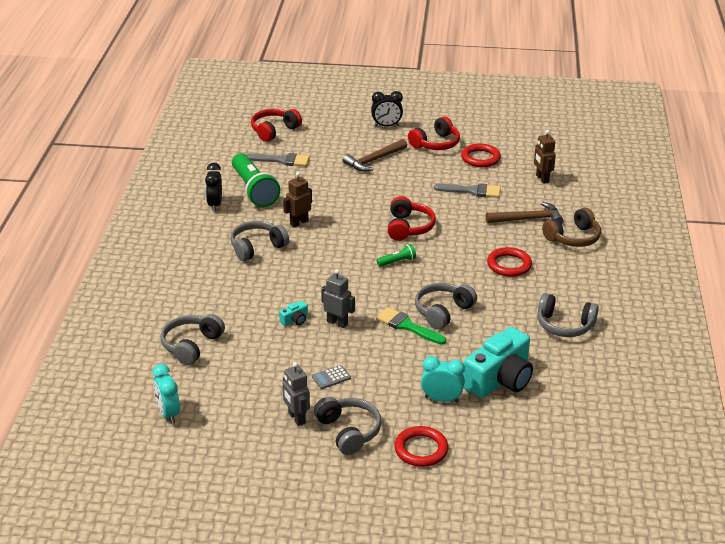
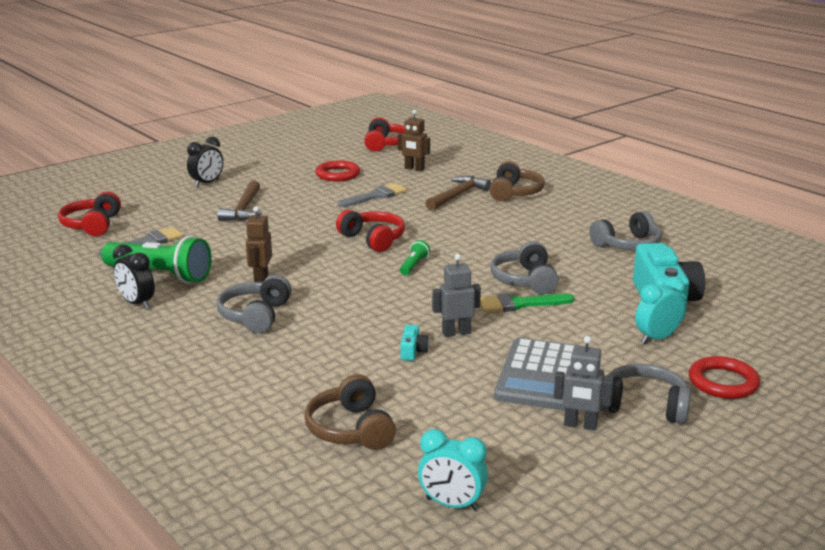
camera: 45 degrees left, 10 degrees down
grey headphones [161,314,225,365] -> brown headphones [304,374,396,450]
grey calculator [312,365,351,389] -> grey calculator [494,338,579,410], size x2.46
red headphones [408,117,460,150] -> red headphones moved to [364,117,405,152]
red ring [487,247,532,277] -> none

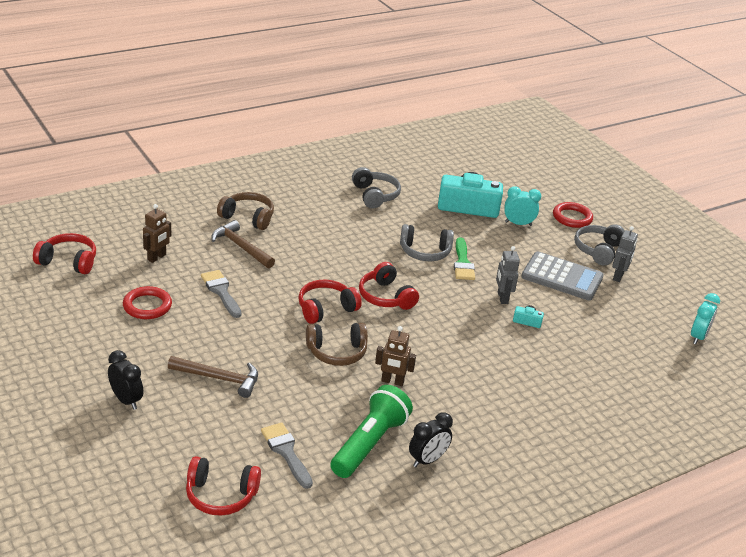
camera: 85 degrees left, 10 degrees up
grey headphones [217,275,292,333] -> none
brown headphones [304,374,396,450] -> brown headphones moved to [306,323,368,366]
green flashlight [400,240,430,275] -> red headphones [359,262,419,310]
turquoise clock [635,276,685,344] -> turquoise clock turned 120 degrees clockwise [504,186,541,226]

